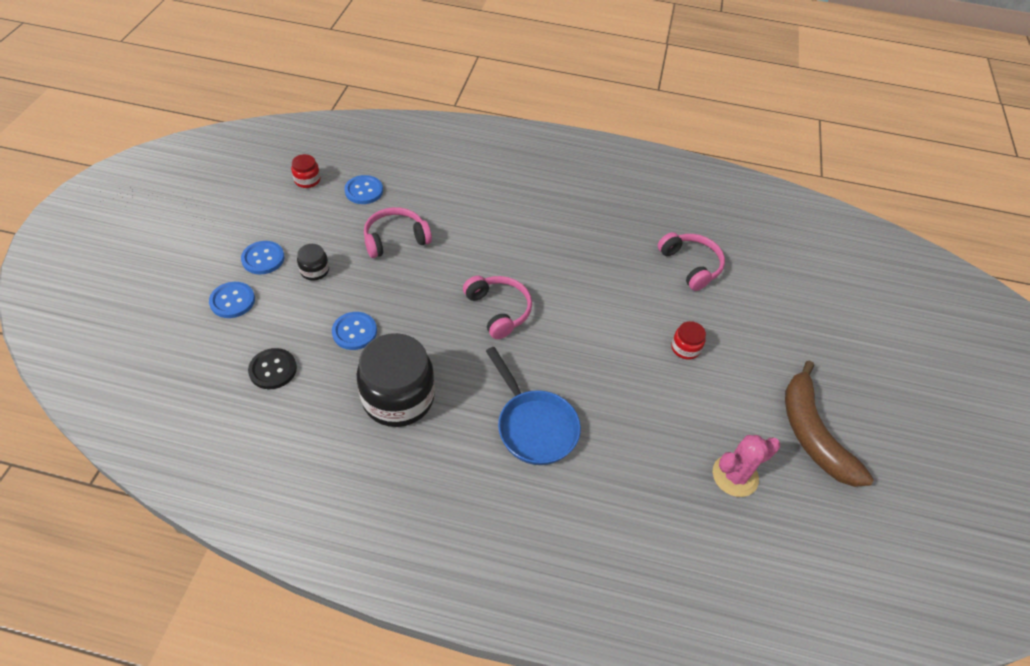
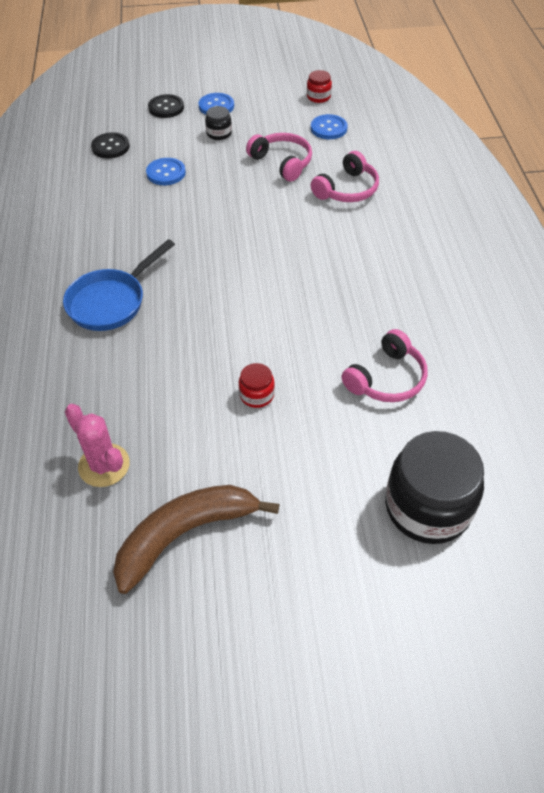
camera: 75 degrees right, 0 degrees up
blue button [209,282,255,318] -> black button [148,94,184,118]
black jar [356,333,435,427] -> black jar moved to [385,431,484,544]
pink headphones [463,276,532,339] -> pink headphones moved to [311,151,379,202]

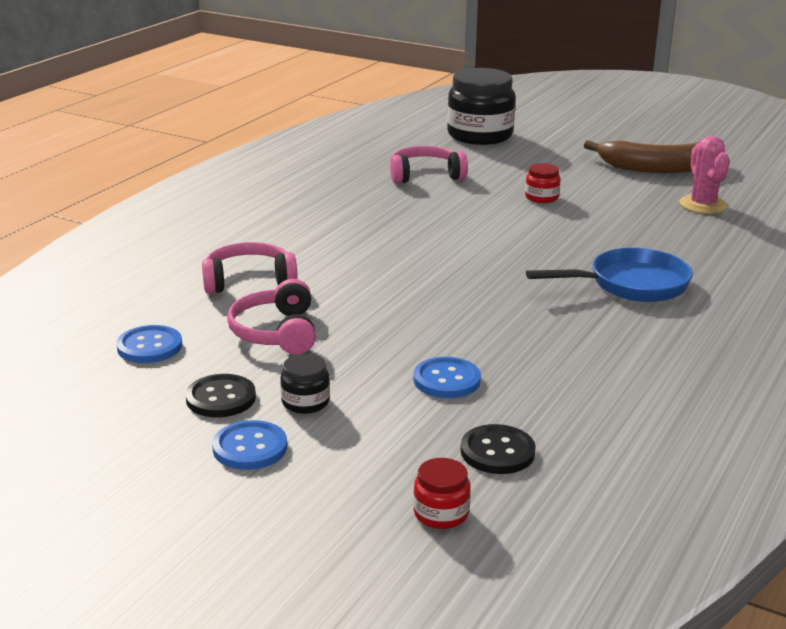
camera: 145 degrees left, 25 degrees down
black button [148,94,184,118] -> black button moved to [186,374,256,417]
red jar [307,70,332,103] -> red jar moved to [413,458,471,529]

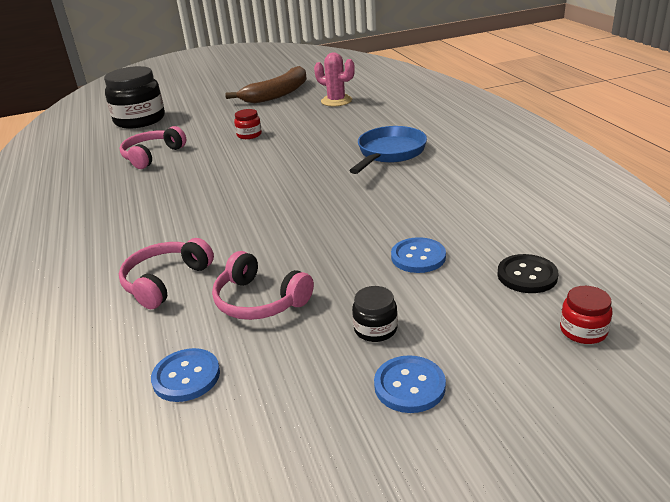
camera: 45 degrees left, 5 degrees up
black button [186,374,256,417] -> none

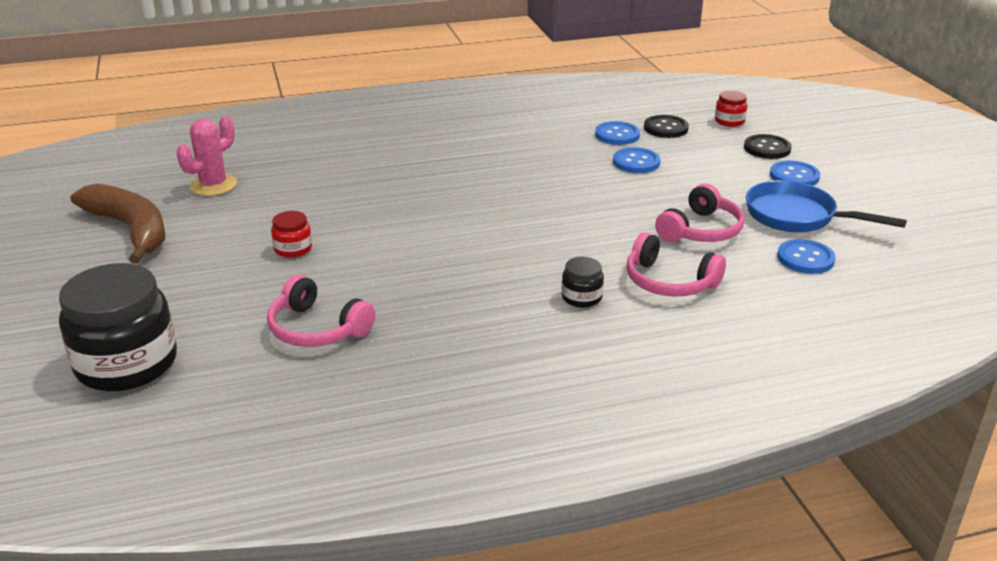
camera: 90 degrees left, 0 degrees up
blue pan [350,126,427,174] -> blue pan moved to [746,180,907,232]
black jar [352,286,398,342] -> black jar moved to [561,257,604,308]
none -> blue button [595,121,640,145]
none -> black button [744,134,792,159]

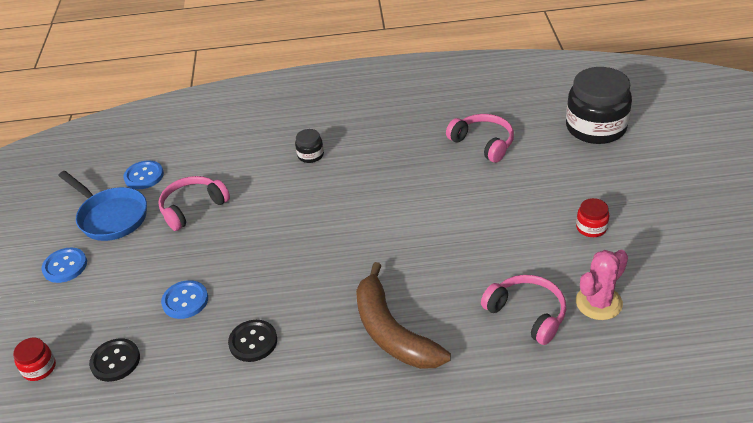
camera: 165 degrees left, 10 degrees up
brown banana [71,184,165,264] -> brown banana moved to [356,262,451,369]
red jar [271,211,312,258] -> red jar moved to [576,198,610,237]
blue button [595,121,640,145] -> none
pink headphones [626,232,726,297] -> pink headphones moved to [481,275,566,345]
black button [744,134,792,159] -> black button moved to [228,320,277,362]

